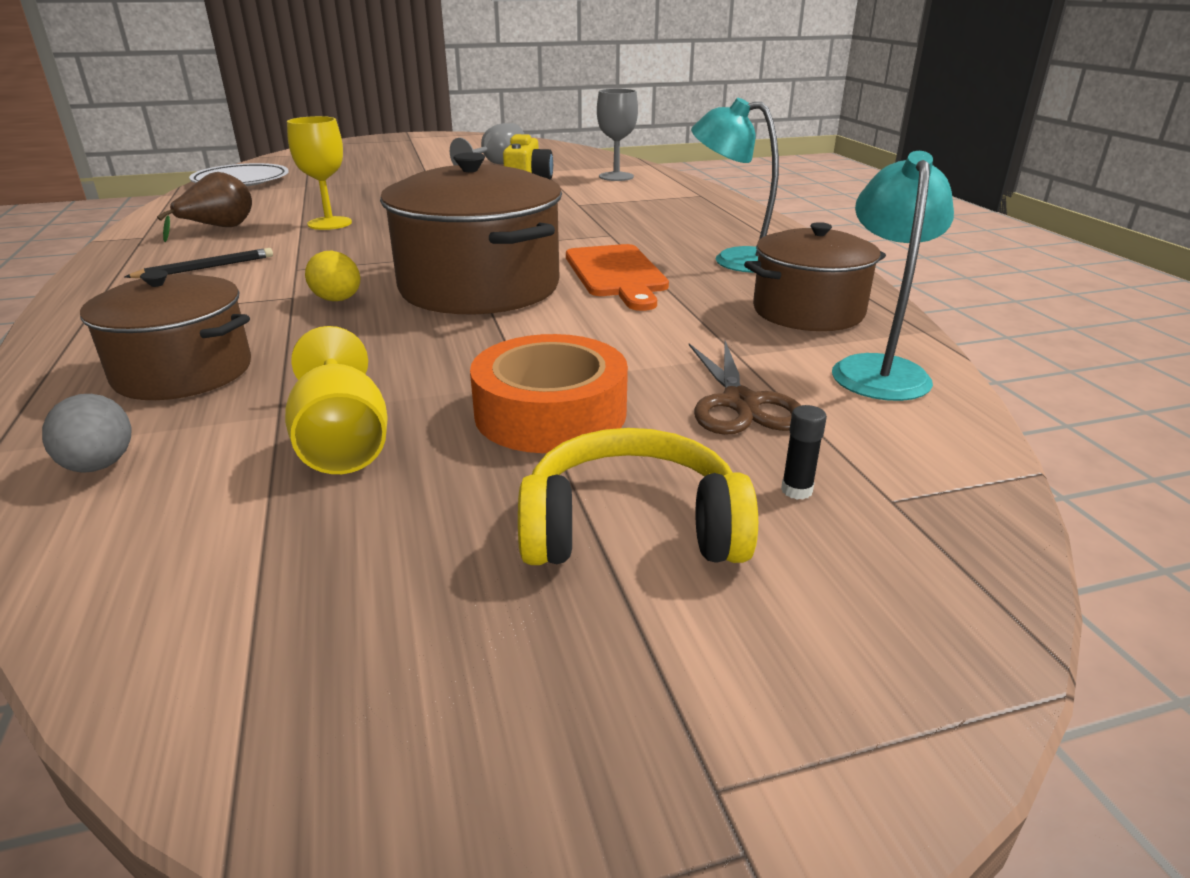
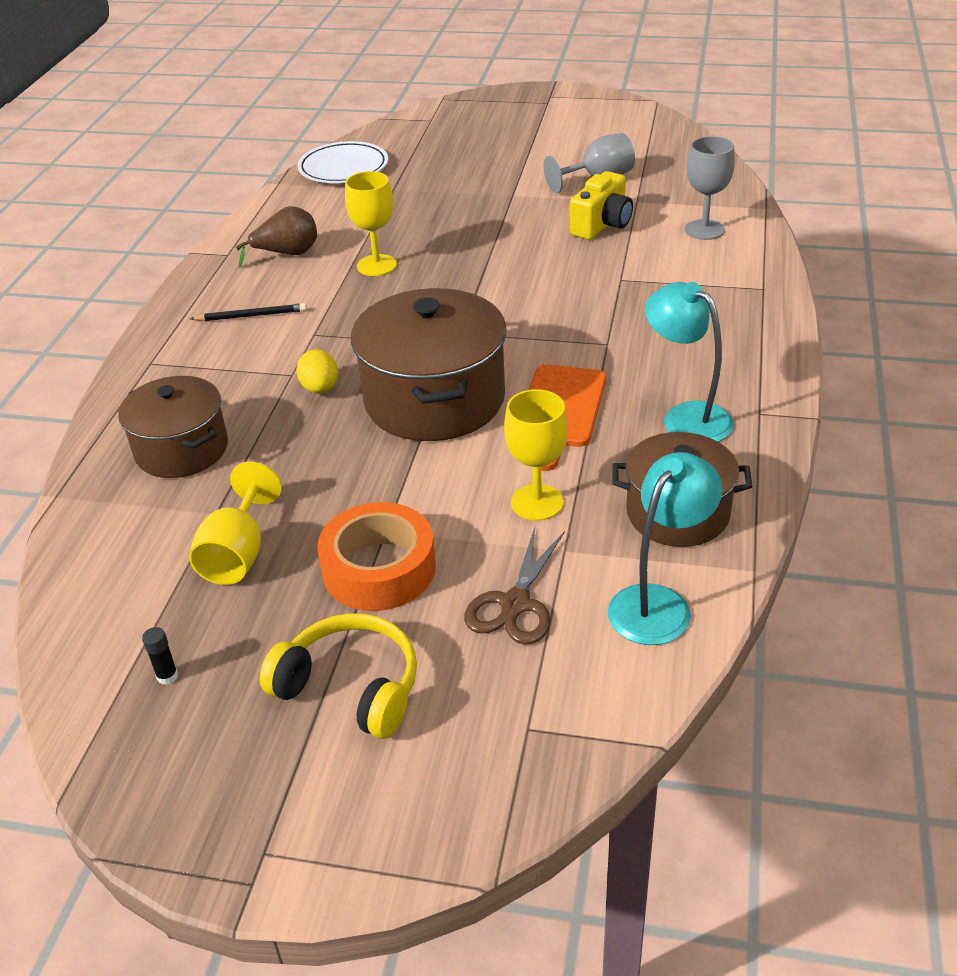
camera: 30 degrees right, 10 degrees up
grey egg [42,394,132,473] -> none
black glue stick [781,405,827,499] -> black glue stick moved to [142,627,178,685]
none -> yellow goblet [504,389,568,521]

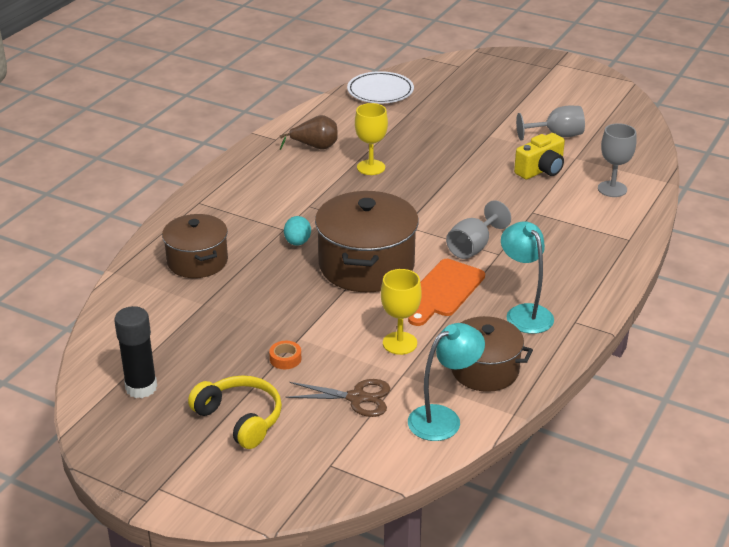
camera: 15 degrees right, 5 degrees down
black glue stick [142,627,178,685] -> black glue stick [114,306,157,398], size x2.46
yellow goblet [189,462,282,585] -> none
black pencil [190,303,307,321] -> none
yellow egg [296,349,338,394] -> turquoise egg [284,216,311,246]
orange tape [317,502,436,611] -> orange tape [269,341,301,369], size x0.44
brown scissors [464,527,565,645] -> brown scissors turned 120 degrees counterclockwise [286,379,390,417]
none -> grey goblet [446,200,511,259]

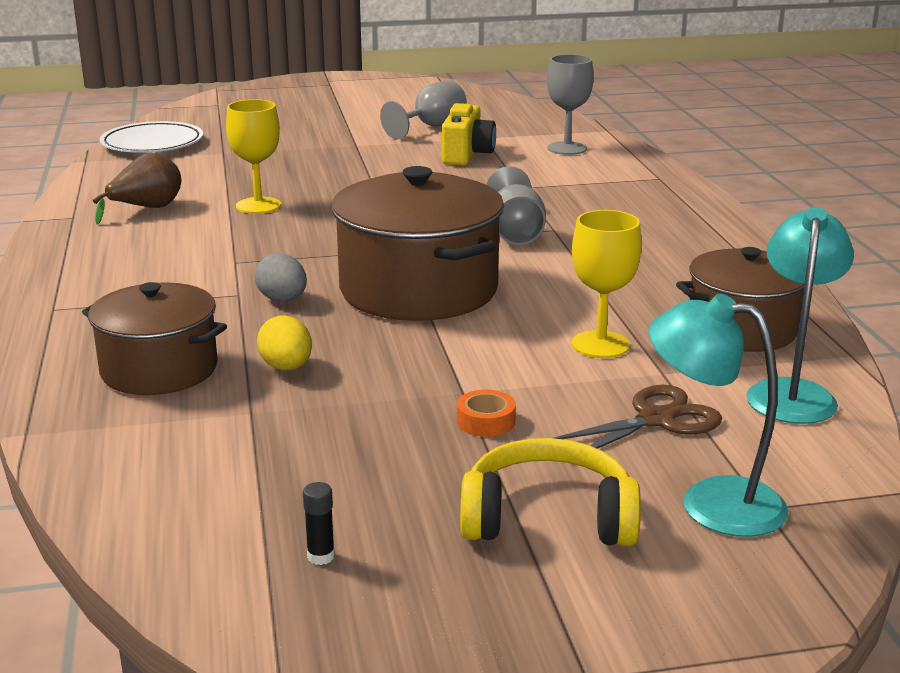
camera: 40 degrees left, 10 degrees down
black glue stick [114,306,157,398] -> black glue stick [303,482,335,565], size x0.41
turquoise egg [284,216,311,246] -> grey egg [255,253,307,302]
orange cutting board [408,259,485,326] -> none
turquoise lamp [501,221,554,334] -> turquoise lamp moved to [649,293,789,537]
none -> yellow egg [257,315,312,370]

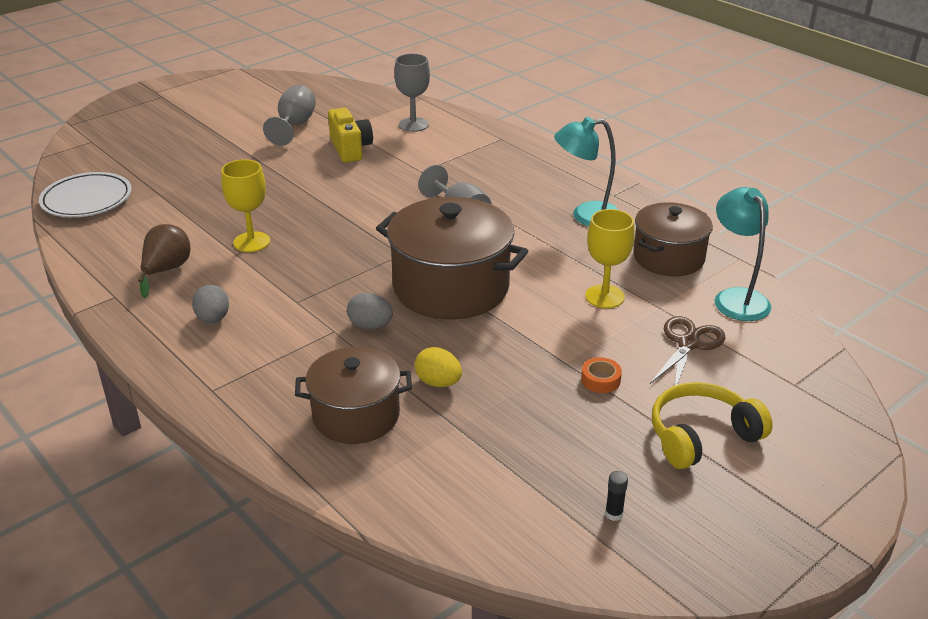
camera: 30 degrees left, 10 degrees up
turquoise lamp [649,293,789,537] -> turquoise lamp moved to [554,117,619,226]
none -> grey egg [192,285,229,323]

